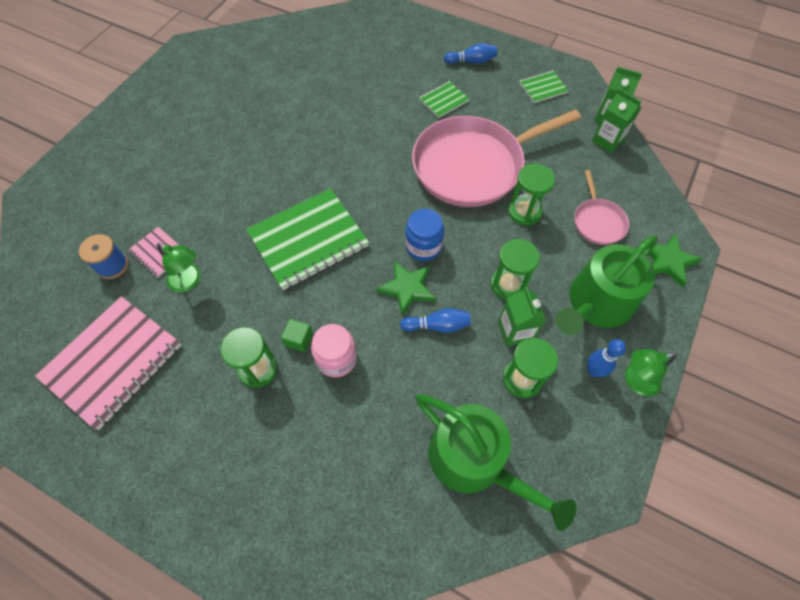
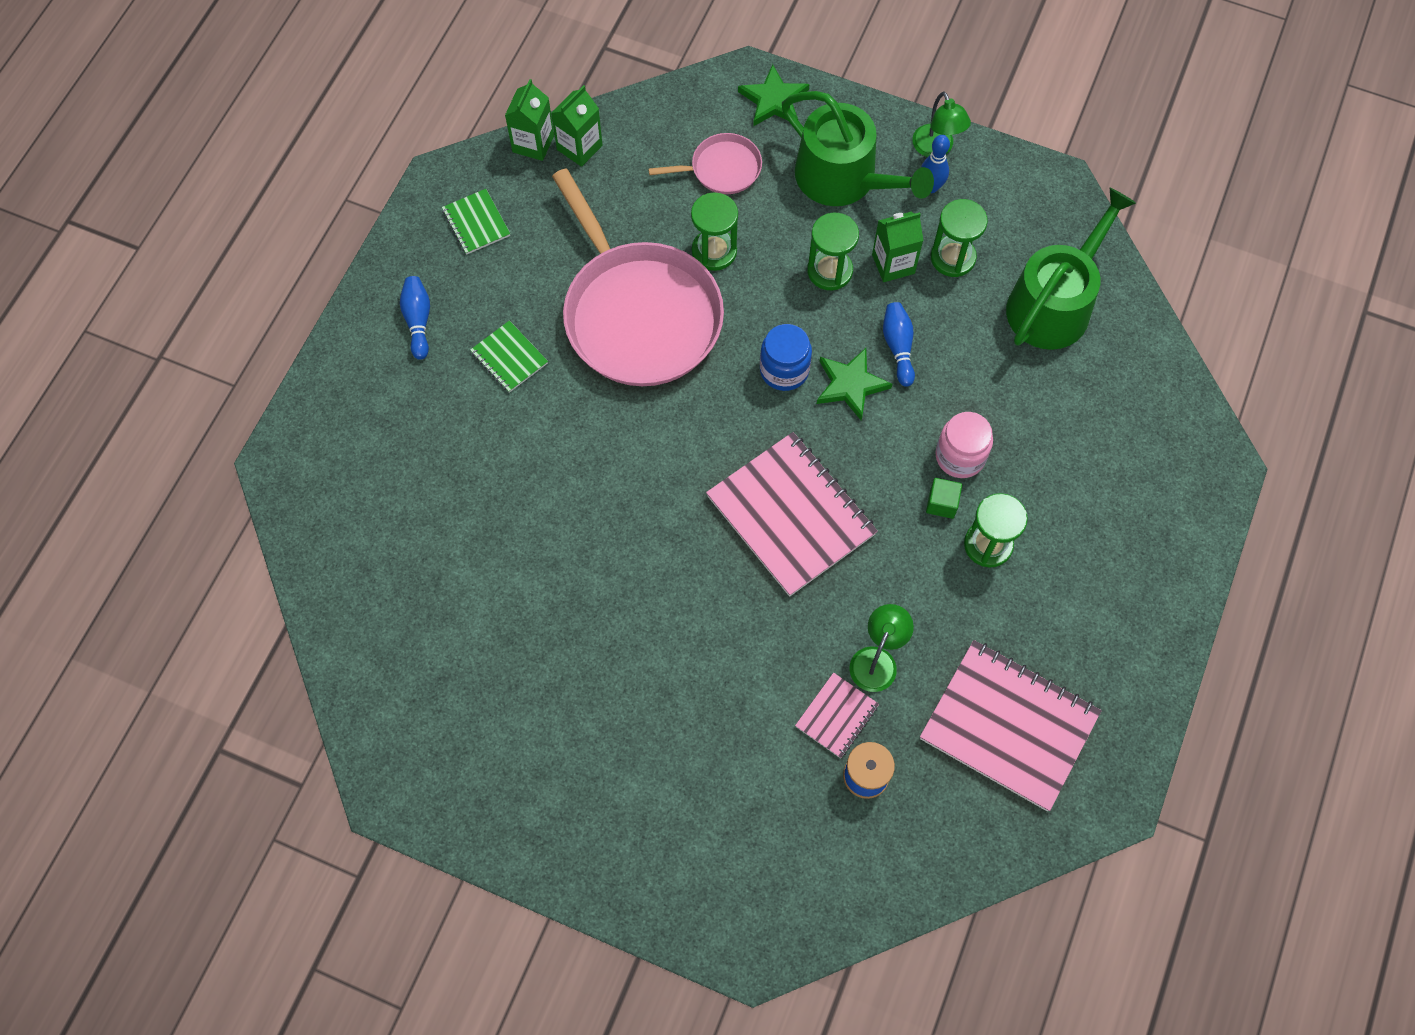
camera: 95 degrees left, 5 degrees up
green notebook [246,188,369,290] -> pink notebook [706,432,878,597]

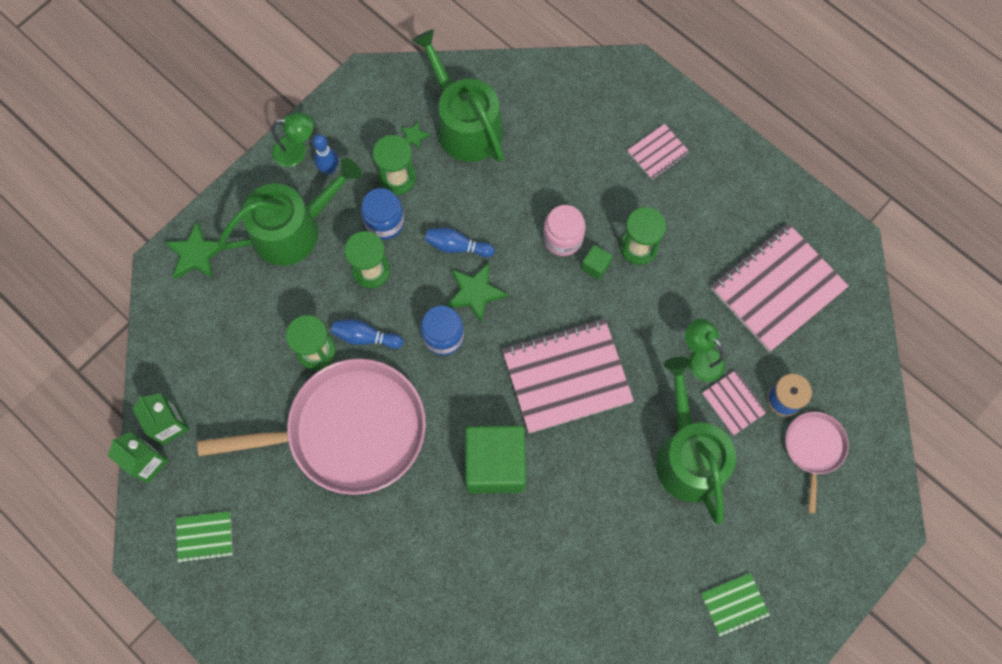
camera: 70 degrees left, 5 degrees up
blue bowling pin [400,276,430,360] -> blue bowling pin moved to [331,319,404,349]
green notebook [470,320,548,393] -> green notebook moved to [701,573,770,637]
pink pan [648,133,762,194] -> pink pan moved to [785,412,849,514]
green carton [872,212,924,282] -> blue jar [361,188,405,240]
none -> green star [400,121,430,151]
none -> green cube [465,425,526,494]
none -> pink notebook [627,124,690,180]
none -> green watering can [656,357,736,525]

